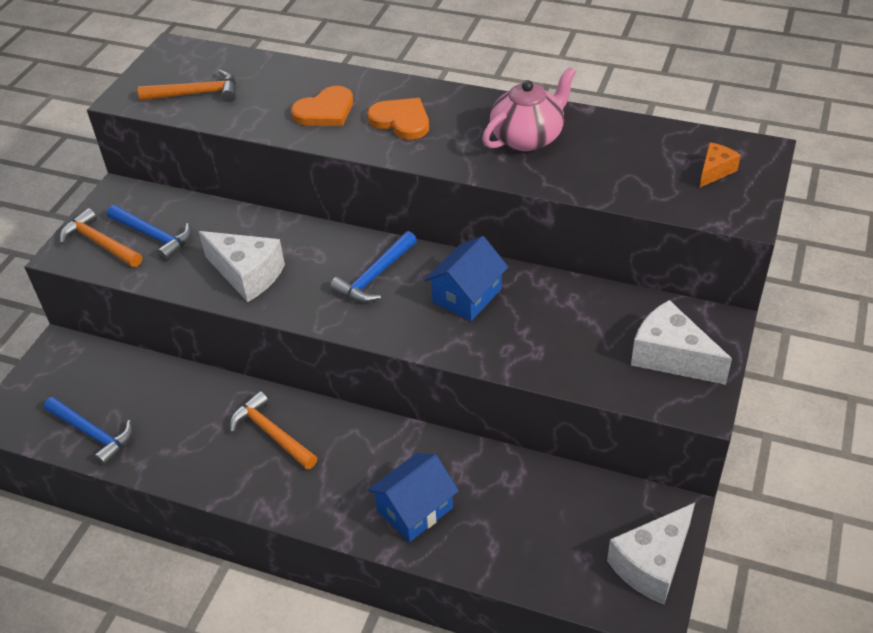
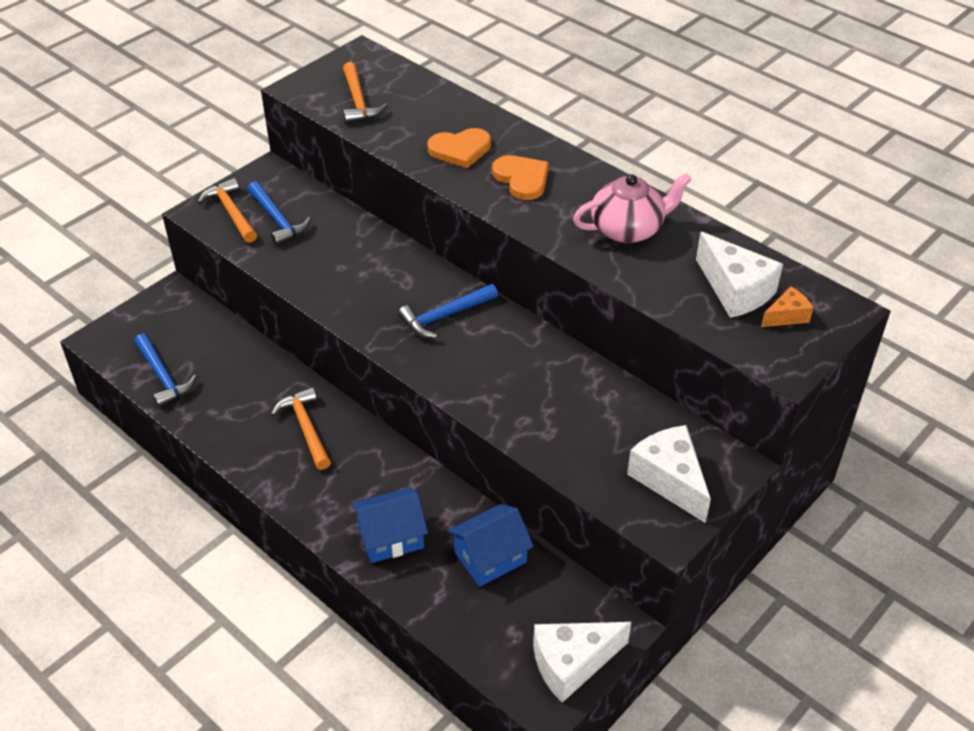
camera: 20 degrees right, 0 degrees up
orange hammer [138,70,236,102] -> orange hammer turned 60 degrees clockwise [343,62,388,124]
white cheese [199,231,285,302] -> white cheese moved to [696,232,783,318]
blue house [424,236,508,321] -> blue house moved to [448,504,534,587]

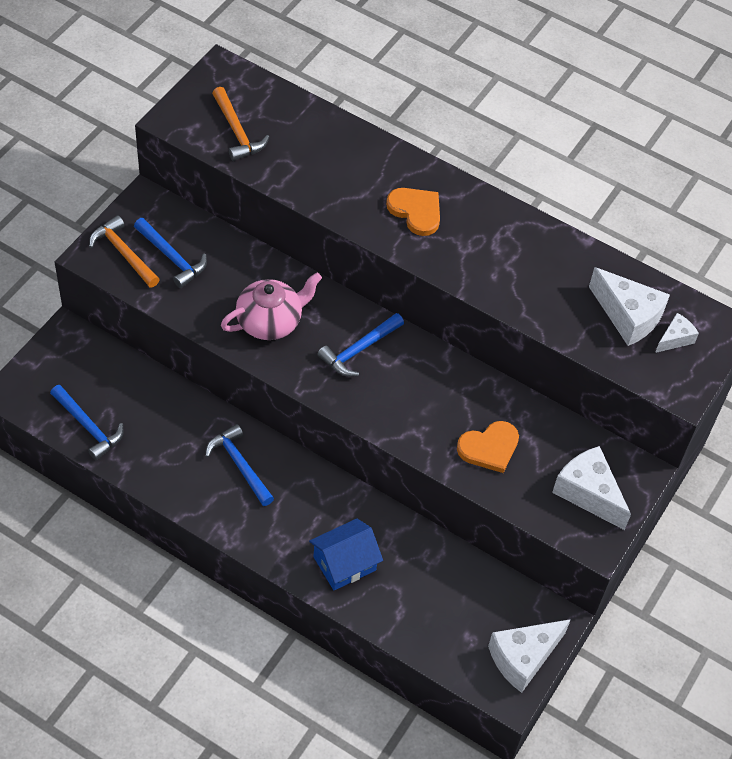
camera: 15 degrees left, 10 degrees up
orange hammer [271,387,331,470] -> blue hammer [205,424,274,506]
orange heart [427,128,491,168] -> orange heart moved to [457,421,519,473]
blue house [448,504,534,587] -> none
pink teapot [573,173,692,243] -> pink teapot moved to [221,272,322,340]
orange cheese [761,286,813,327] -> white cheese [655,313,699,353]

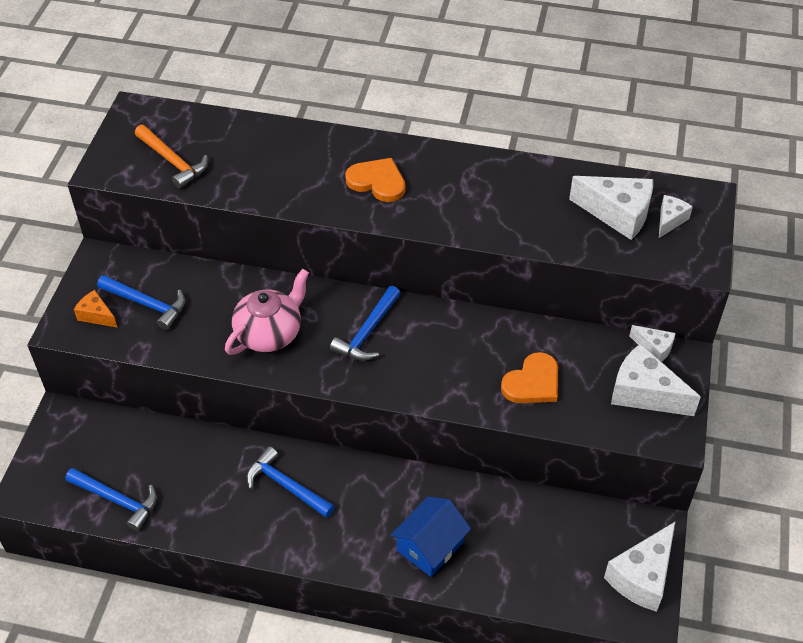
camera: 15 degrees left, 5 degrees down
orange hammer [89,215,160,288] -> orange cheese [74,290,118,328]
none -> white cheese [629,325,676,362]

